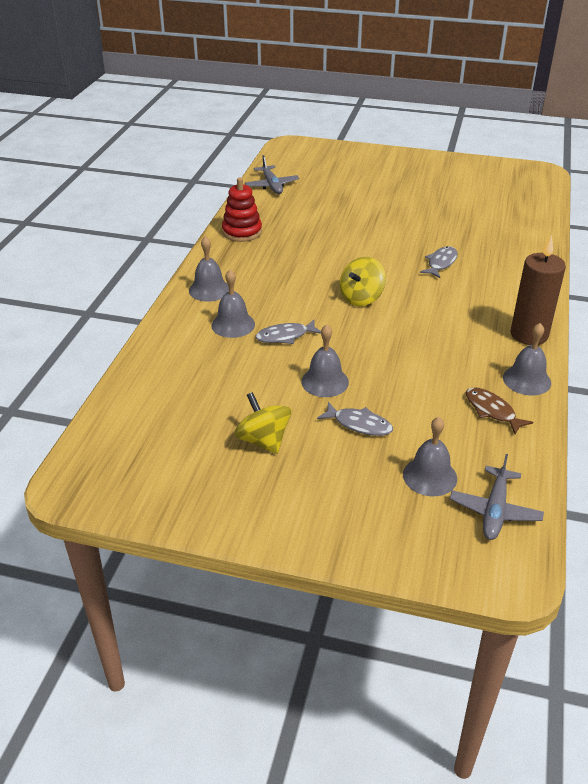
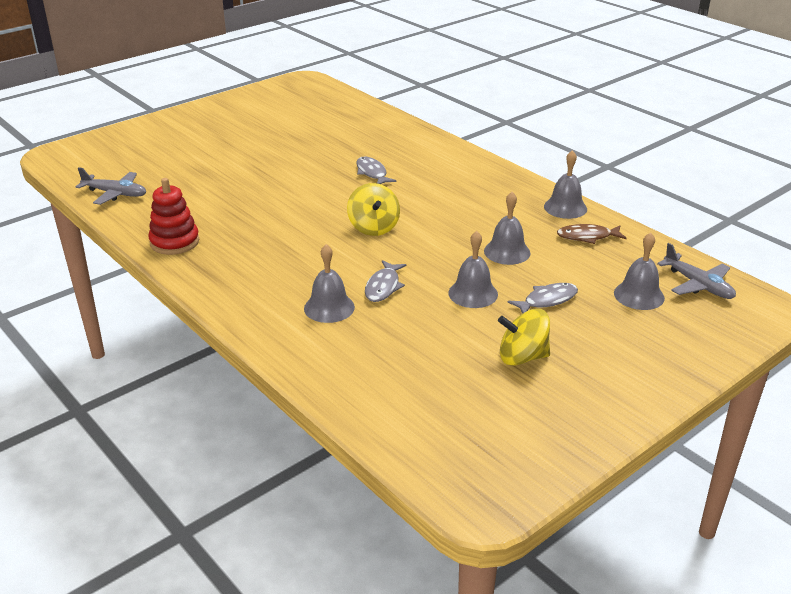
camera: 55 degrees left, 5 degrees down
grey bell [189,236,229,302] -> grey bell moved to [484,192,531,265]
brown candle [511,235,566,345] -> none

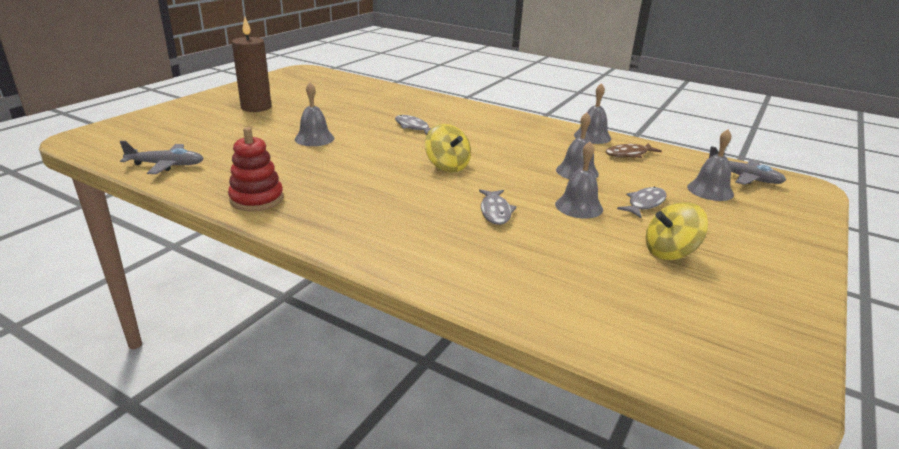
camera: 20 degrees left, 5 degrees down
grey bell [304,244,355,323] -> grey bell moved to [294,82,334,146]
none -> brown candle [232,17,272,112]

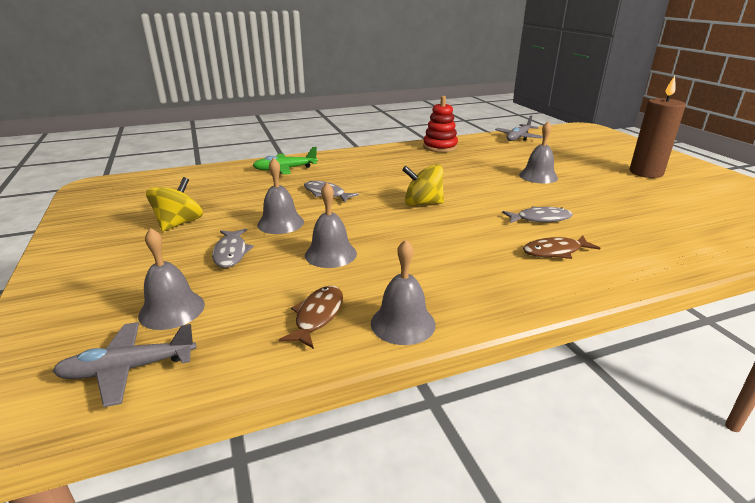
camera: 130 degrees right, 0 degrees up
none -> green plane [253,147,318,174]
none -> brown fish [523,235,600,259]

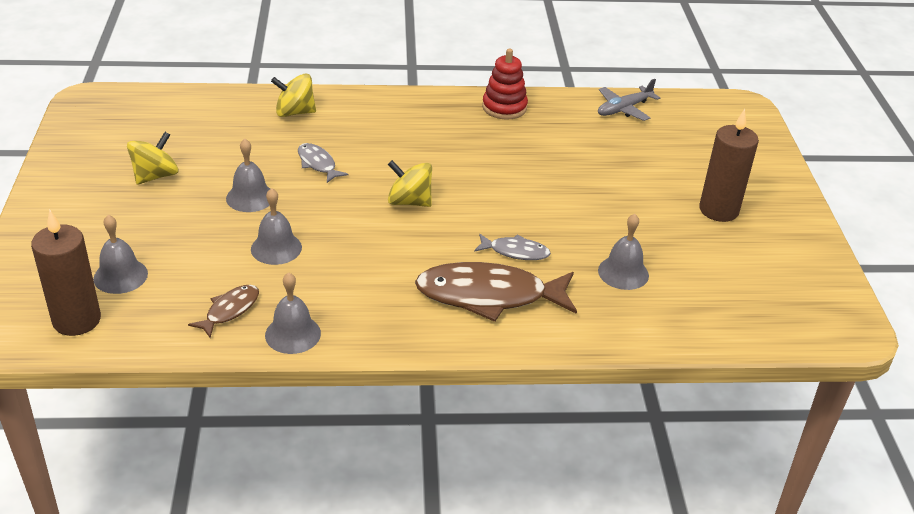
camera: 15 degrees right, 10 degrees up
grey plane [52,322,196,407] -> brown candle [31,210,101,336]
grey fish [212,229,254,268] -> none
green plane [253,147,318,174] -> yellow spinning top [271,74,316,117]
grey bell [519,121,558,184] -> grey bell moved to [598,214,649,290]
brown fish [523,235,600,259] -> brown fish [415,262,577,322], size x2.04

